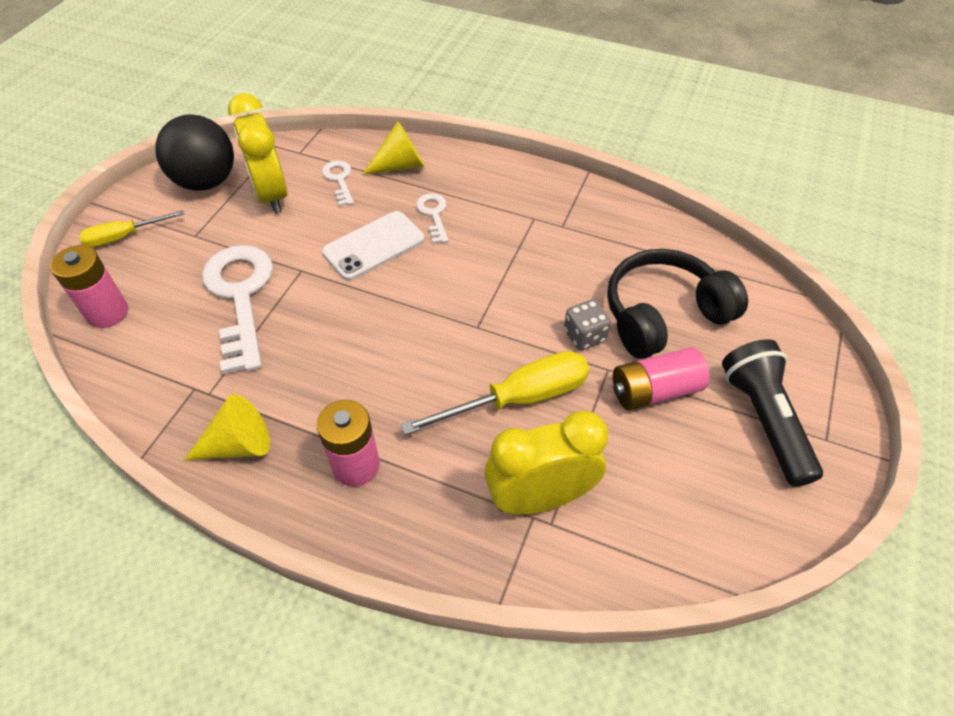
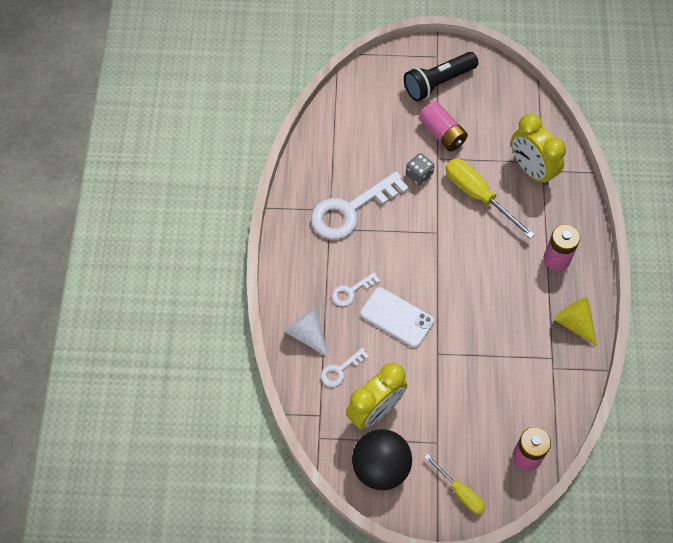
camera: 110 degrees left, 10 degrees up
white key [202,245,273,374] -> white key moved to [311,171,409,240]
yellow cone [363,121,424,174] -> white cone [284,308,328,357]
black headphones [607,249,748,359] -> none

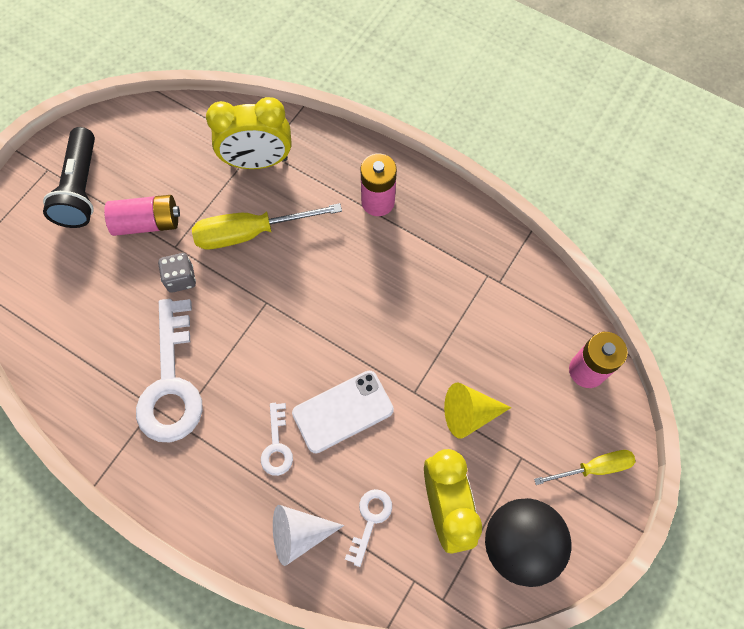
camera: 60 degrees left, 5 degrees up
white key [321,348,369,387] -> white key turned 150 degrees counterclockwise [345,489,392,567]
yellow cone [554,297,597,346] -> yellow cone moved to [444,383,512,438]

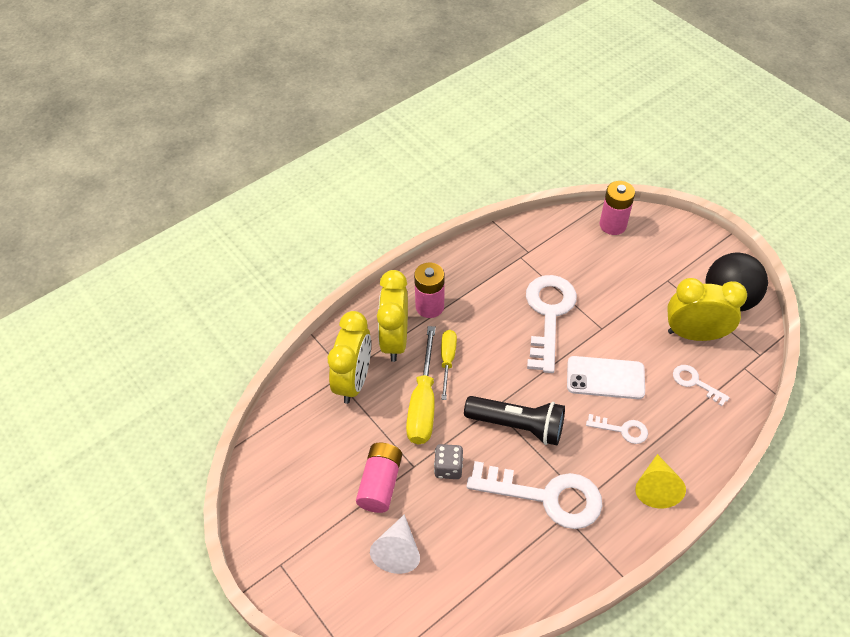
camera: 70 degrees left, 15 degrees down
black flashlight [43,127,95,228] -> black flashlight moved to [464,396,565,445]
white cone [273,505,344,566] -> white cone moved to [370,514,420,574]
white phone [292,371,394,453] -> white phone turned 75 degrees counterclockwise [567,356,645,399]
yellow cone [444,383,512,438] -> yellow cone moved to [635,454,686,508]
yellow screwdriver [534,450,635,485] -> yellow screwdriver moved to [441,330,457,400]
none -> yellow clock [377,270,408,362]
none -> white key [526,275,577,373]

